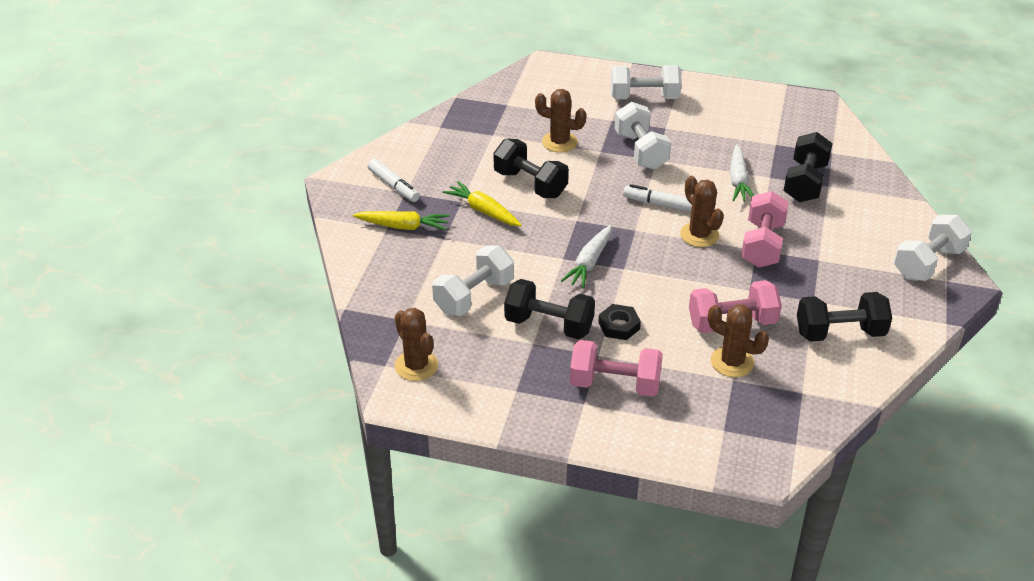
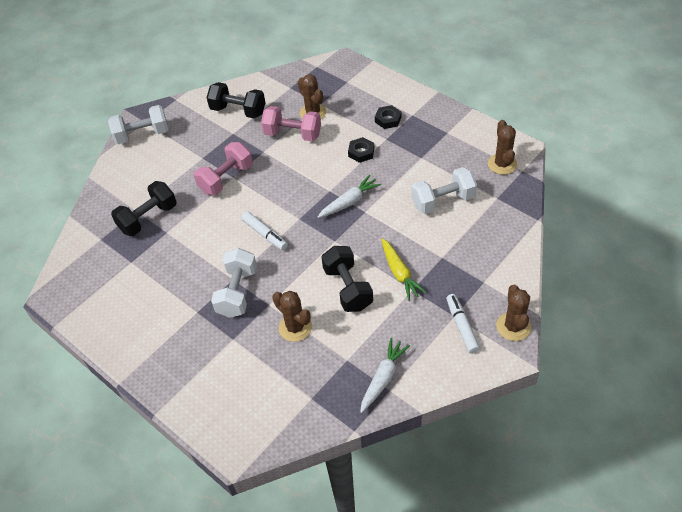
camera: 150 degrees left, 10 degrees up
yellow carrot [353,211,449,231] -> none
black dumbbell [504,279,595,339] -> none
pink dumbbell [570,340,663,397] -> black nut [375,105,402,129]
white dumbbell [611,65,682,99] -> none
brown cactus [680,176,724,247] -> brown cactus moved to [496,285,531,341]
white carrot [730,144,754,201] -> white carrot moved to [360,338,410,413]

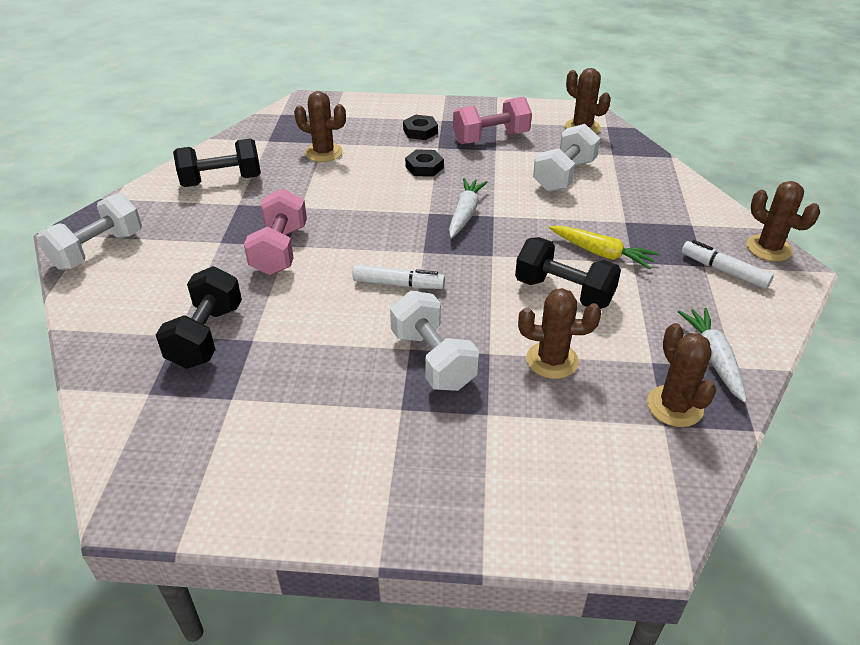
camera: 40 degrees left, 10 degrees down
pink dumbbell [261,106,321,141] -> pink dumbbell moved to [453,96,532,144]
none -> brown cactus [647,323,716,427]

